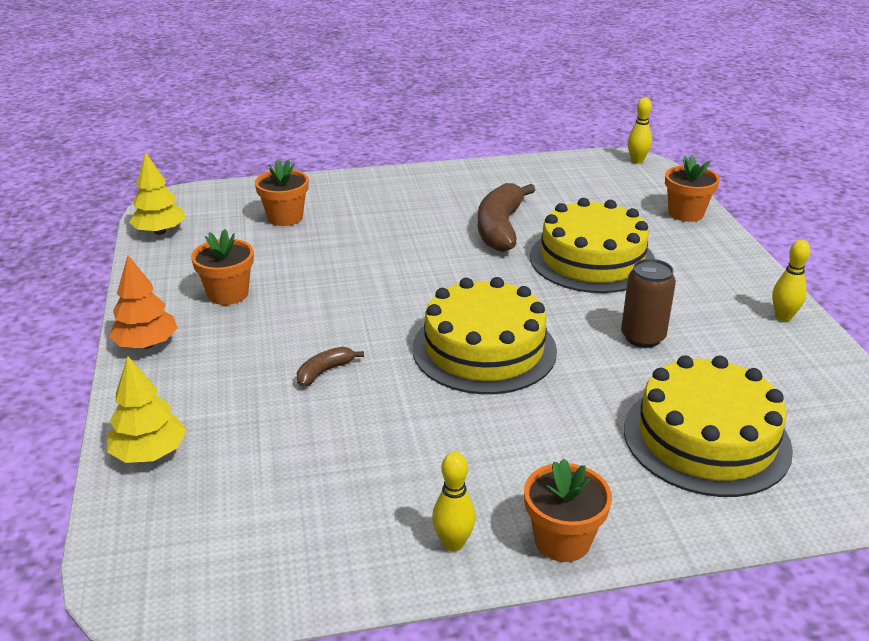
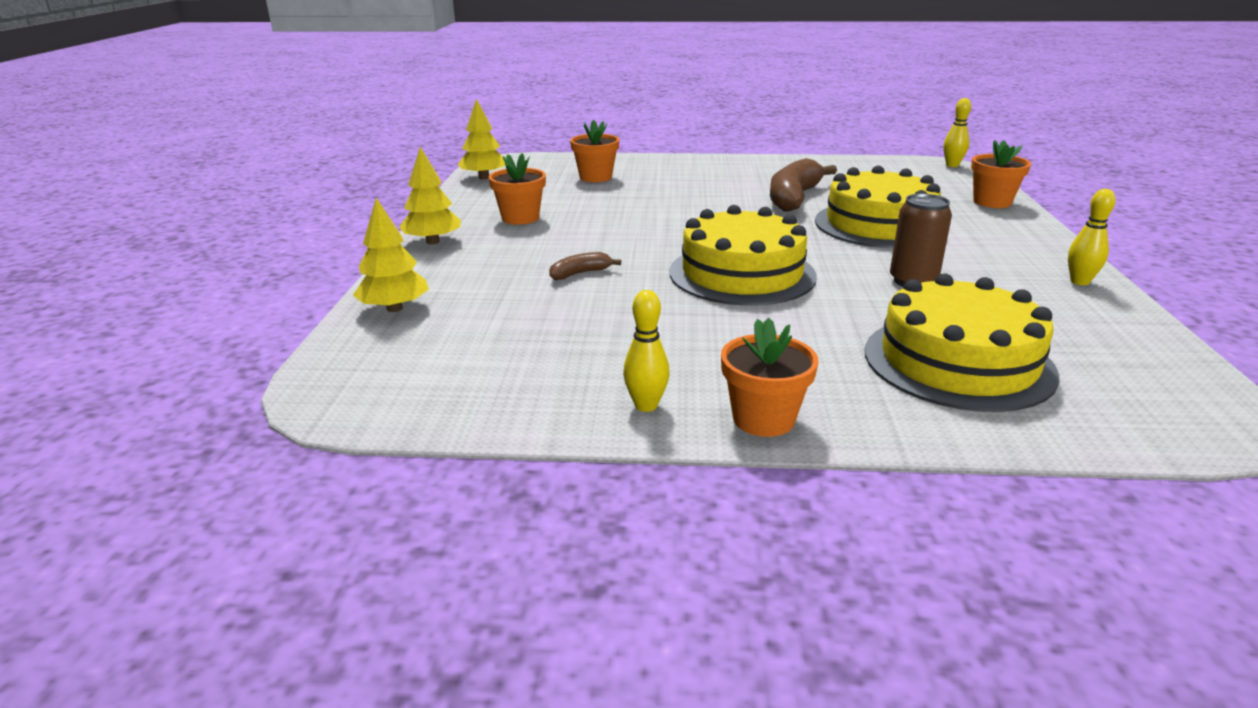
camera: 15 degrees right, 5 degrees down
orange tree [109,255,178,349] -> yellow tree [399,147,461,244]

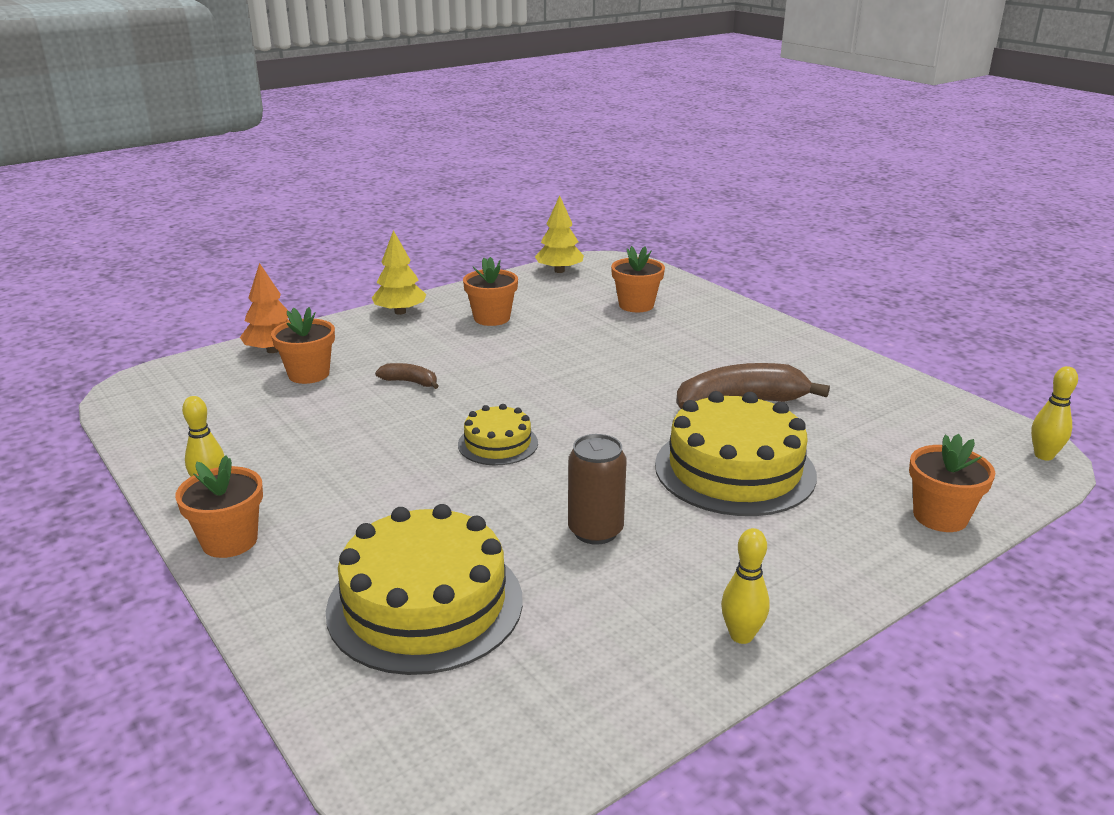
camera: 50 degrees right, 0 degrees up
yellow tree [353,198,429,312] -> orange tree [240,263,289,353]
yellow cake [670,205,817,306] -> yellow cake [458,404,538,466], size x0.53
none -> orange flower pot [271,307,335,384]

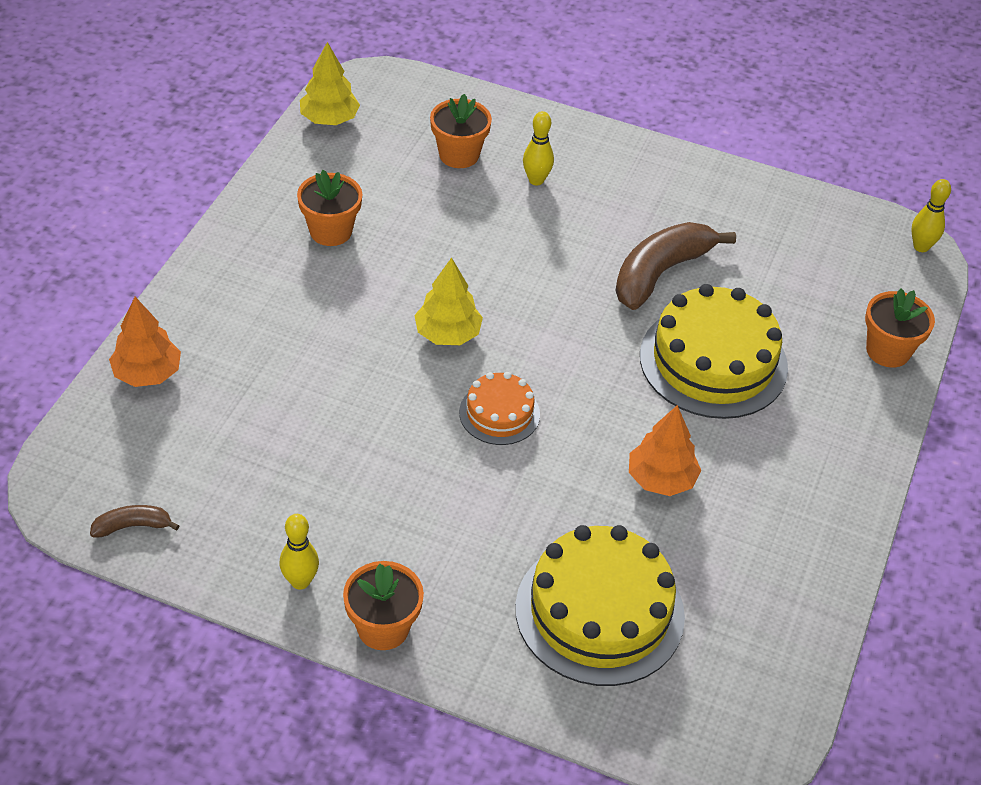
camera: 35 degrees left, 20 degrees up
orange flower pot [271,307,335,384] -> none
yellow tree [372,230,426,315] -> yellow tree moved to [414,257,483,345]
brown banana [375,363,439,389] -> brown banana moved to [90,505,180,538]
yellow cake [458,404,538,466] -> orange cake [459,372,540,445]
brown can [568,434,627,545] -> orange tree [629,405,701,496]
yellow bowling pin [721,528,770,644] -> yellow bowling pin moved to [523,111,554,185]

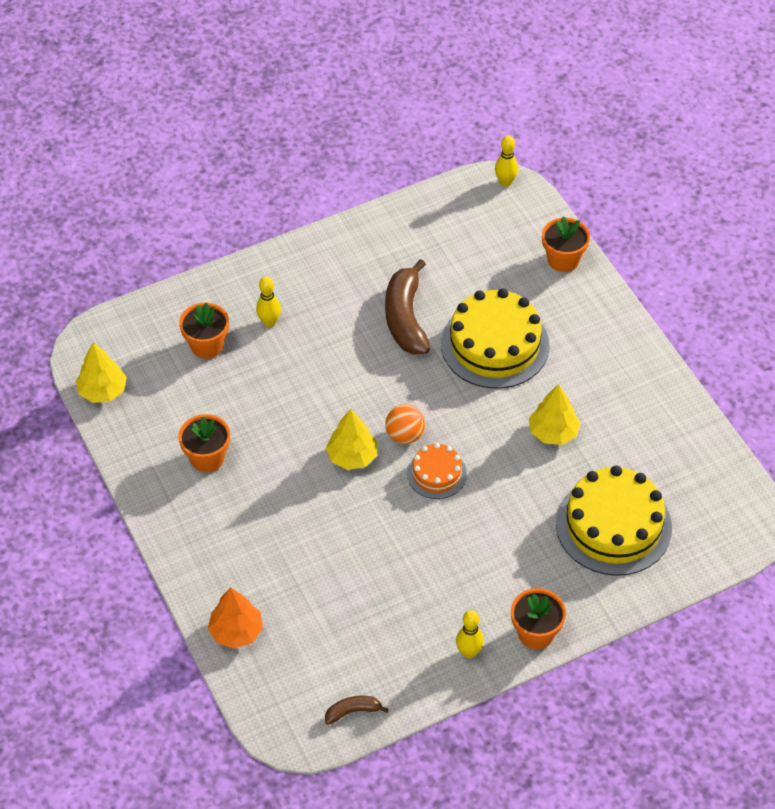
camera: 45 degrees left, 5 degrees up
brown banana [90,505,180,538] -> brown banana turned 45 degrees clockwise [325,696,389,725]
orange tree [629,405,701,496] -> yellow tree [529,384,581,445]
none -> orange ball [385,404,425,444]

